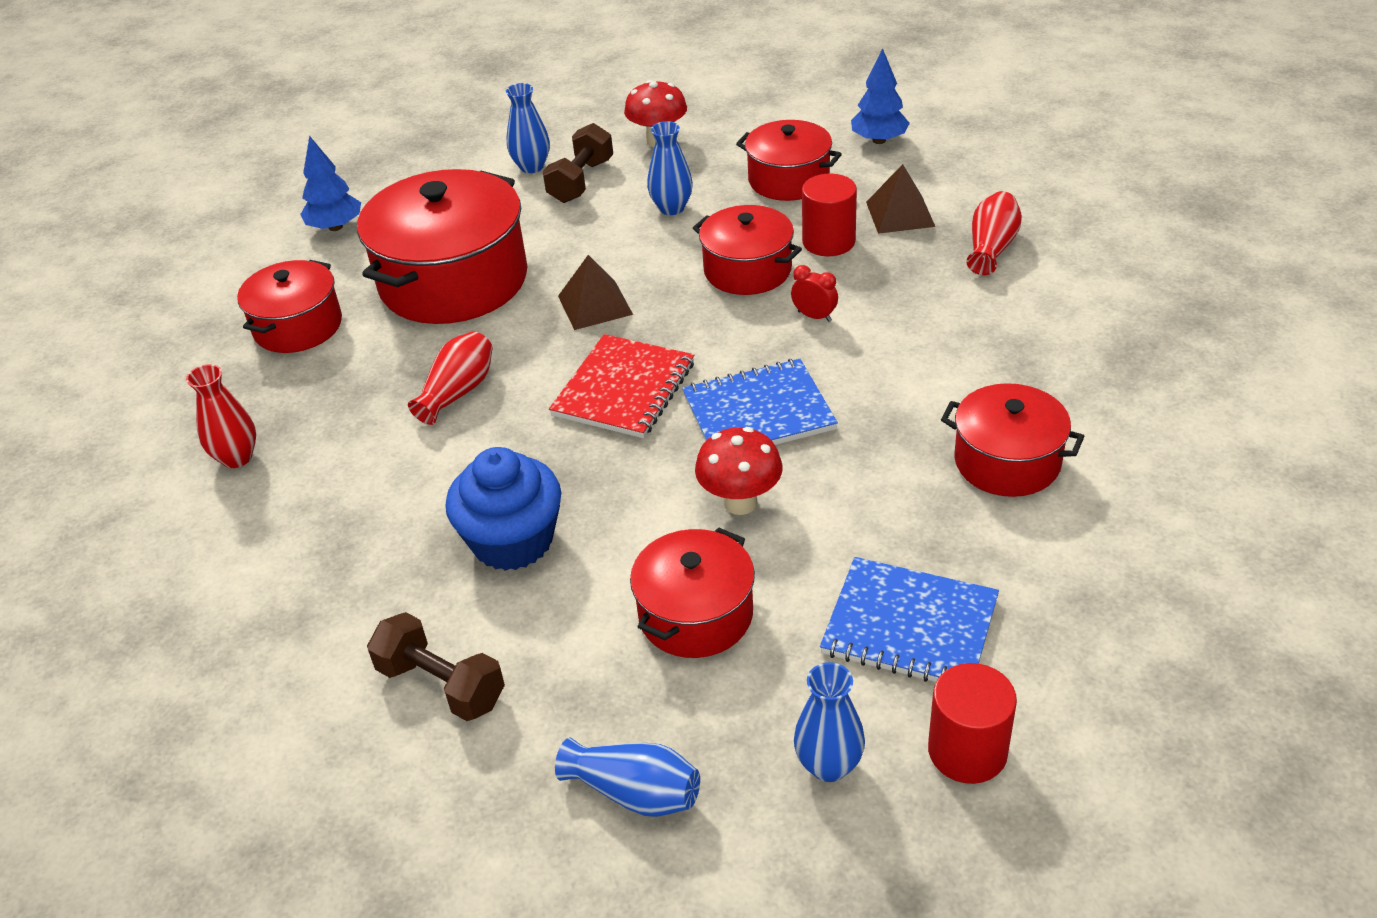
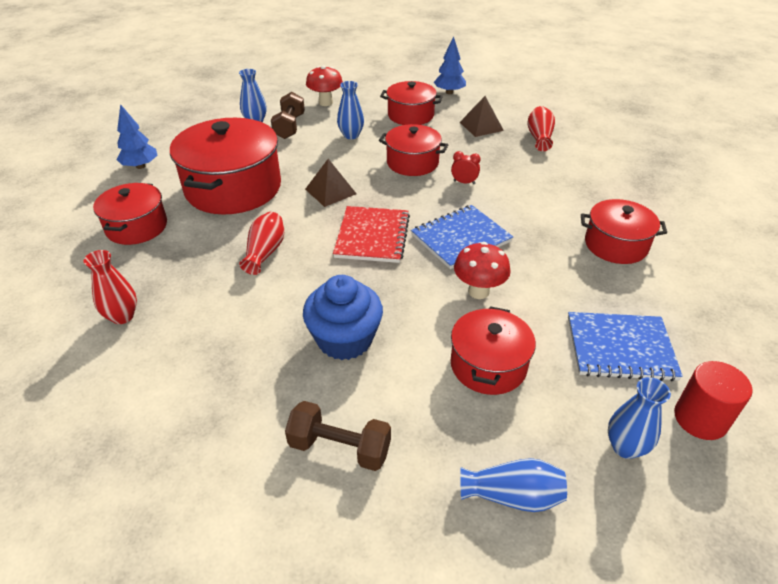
camera: 20 degrees left, 0 degrees up
red cylinder [802,174,857,256] -> none

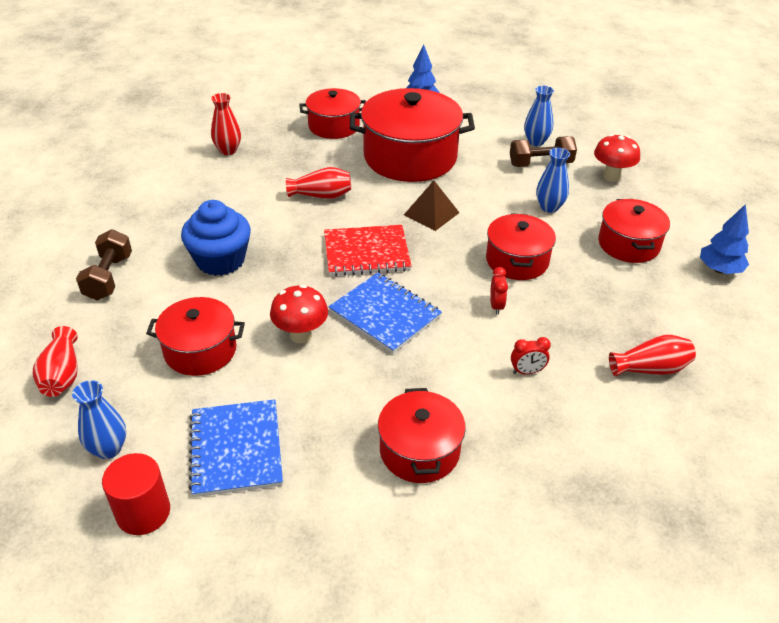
camera: 75 degrees right, 0 degrees up
brown pyramid [460,96,504,137] -> none
blue vase [460,458,567,512] -> red vase [33,326,78,397]
none -> red clock [511,337,551,374]

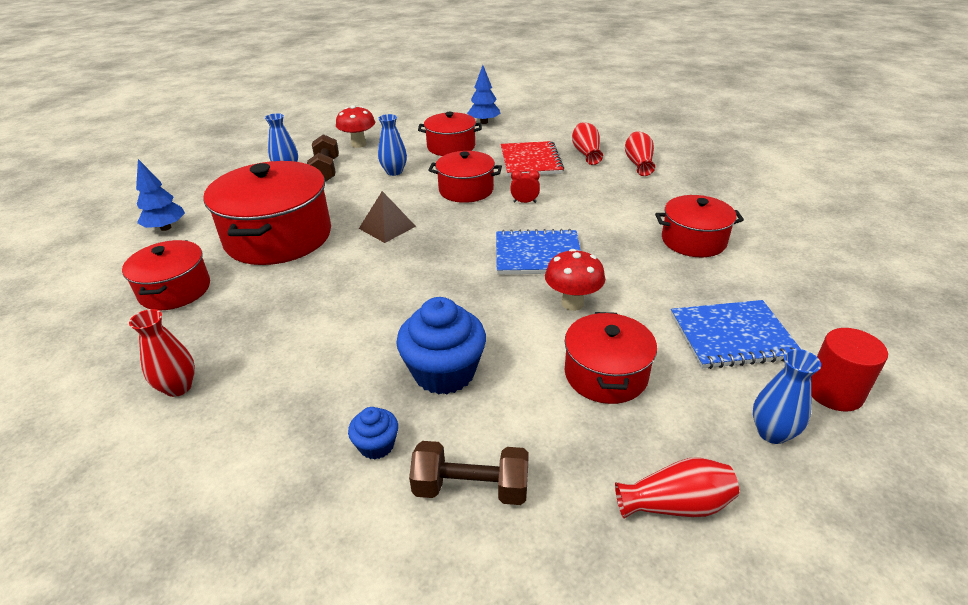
camera: 85 degrees left, 5 degrees down
red vase [286,167,351,199] -> red vase moved to [625,131,655,176]
red notebook [324,225,412,276] -> red notebook moved to [501,141,564,177]
blue notebook [328,273,442,354] -> blue notebook turned 45 degrees clockwise [496,229,581,274]
red clock [511,337,551,374] -> none
none -> blue cupcake [348,407,398,460]

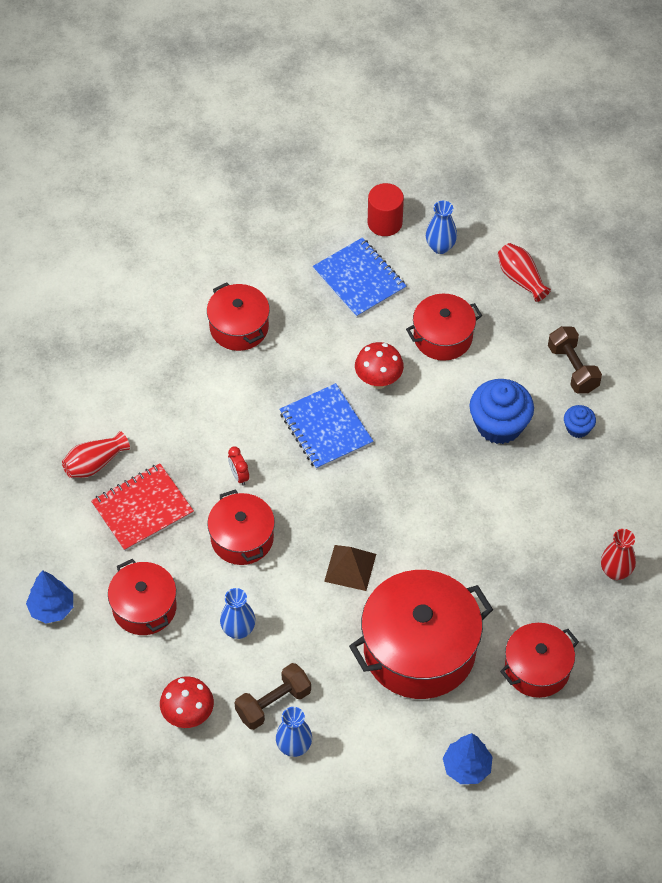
camera: 120 degrees left, 20 degrees up
red vase [625,131,655,176] -> none

